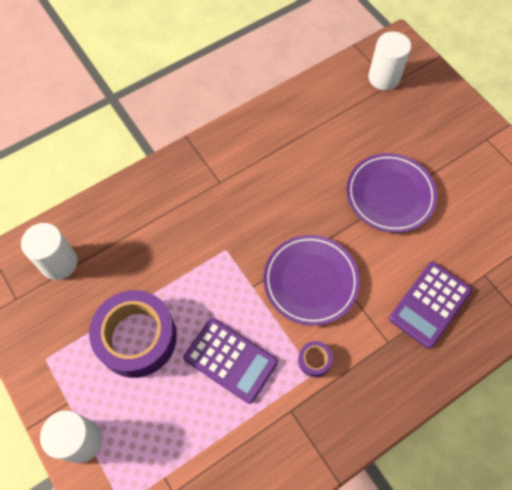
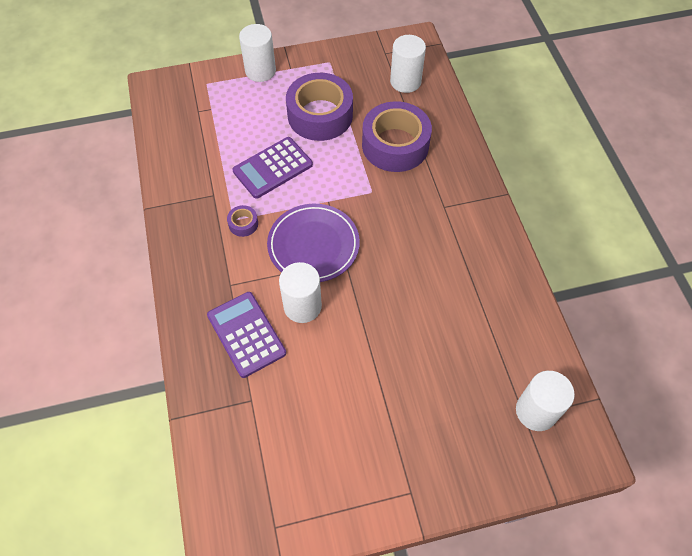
camera: 110 degrees right, 5 degrees down
purple plate [347,153,437,233] -> none
none -> white cylinder [279,262,322,323]
none -> purple tape [362,101,432,172]

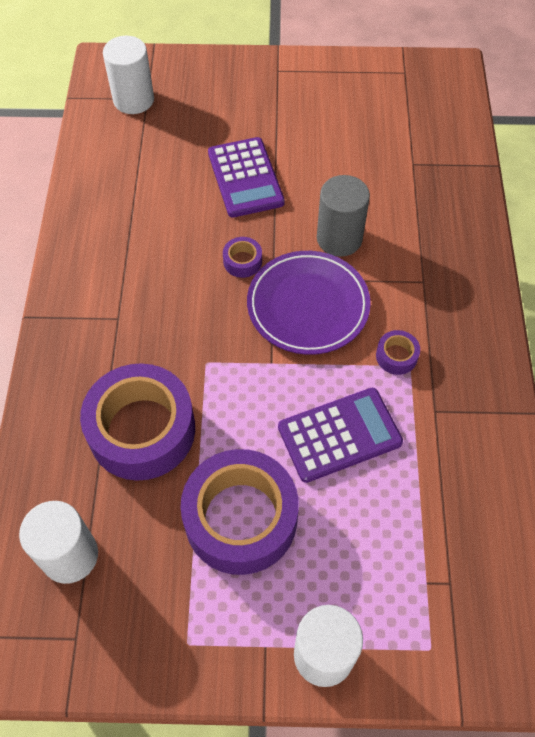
camera: 165 degrees left, 0 degrees up
purple calculator [207,292,286,378] -> purple calculator moved to [208,137,285,218]
white cylinder [279,262,322,323] -> grey cylinder [317,175,370,257]
none -> purple tape [223,237,262,278]

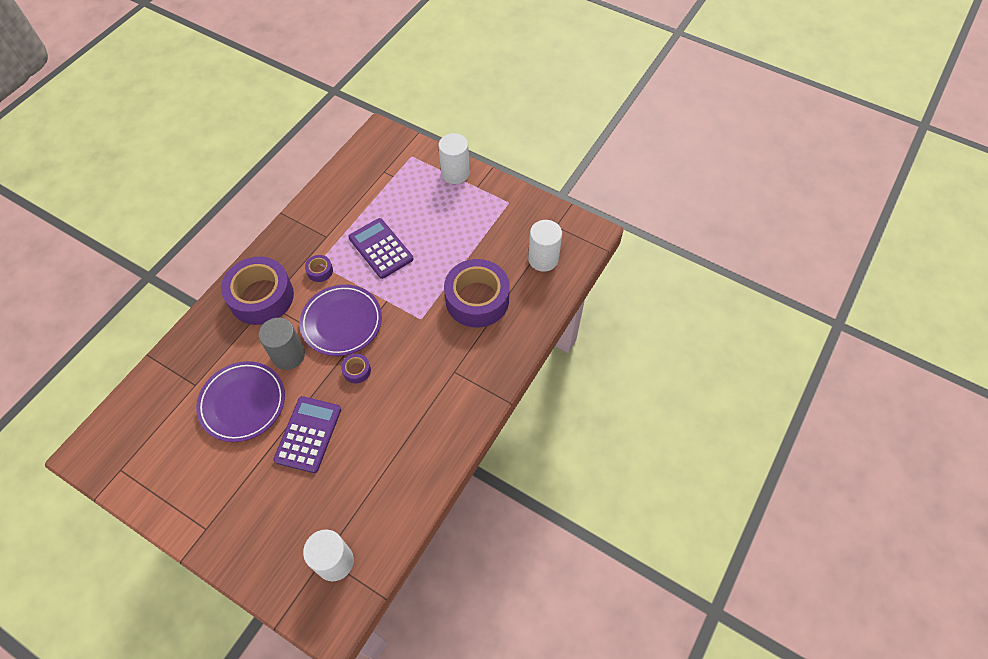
camera: 150 degrees left, 0 degrees up
purple tape [180,449,299,575] -> purple tape moved to [221,257,294,325]
purple calculator [278,388,403,483] -> purple calculator turned 45 degrees clockwise [349,218,414,279]
none -> purple plate [196,361,285,442]

